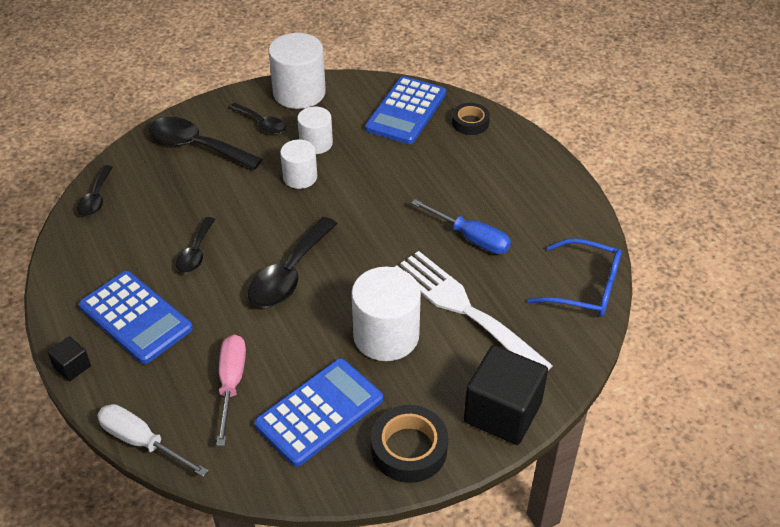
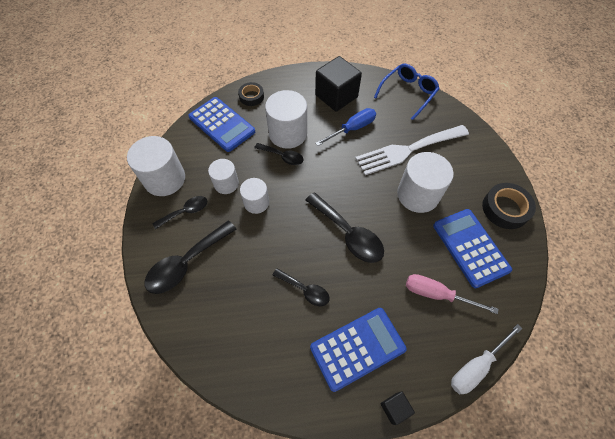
camera: 70 degrees left, 15 degrees up
black spoon [77,165,113,217] -> black spoon moved to [254,143,304,165]
black cube [464,345,548,445] -> black cube moved to [315,56,362,112]
none -> white cylinder [265,90,307,149]

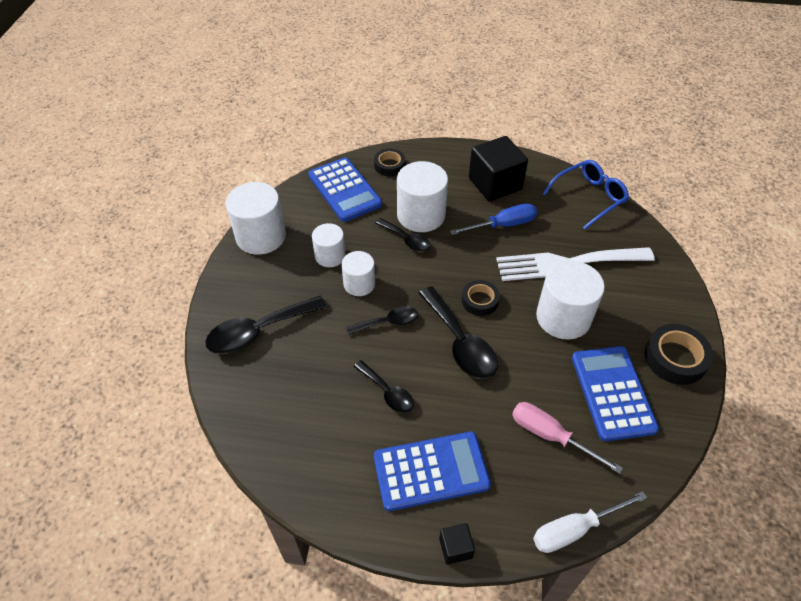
camera: 15 degrees right, 10 degrees down
black spoon [152,196,207,229] -> black spoon moved to [346,306,418,335]
none -> black tape [462,280,500,316]

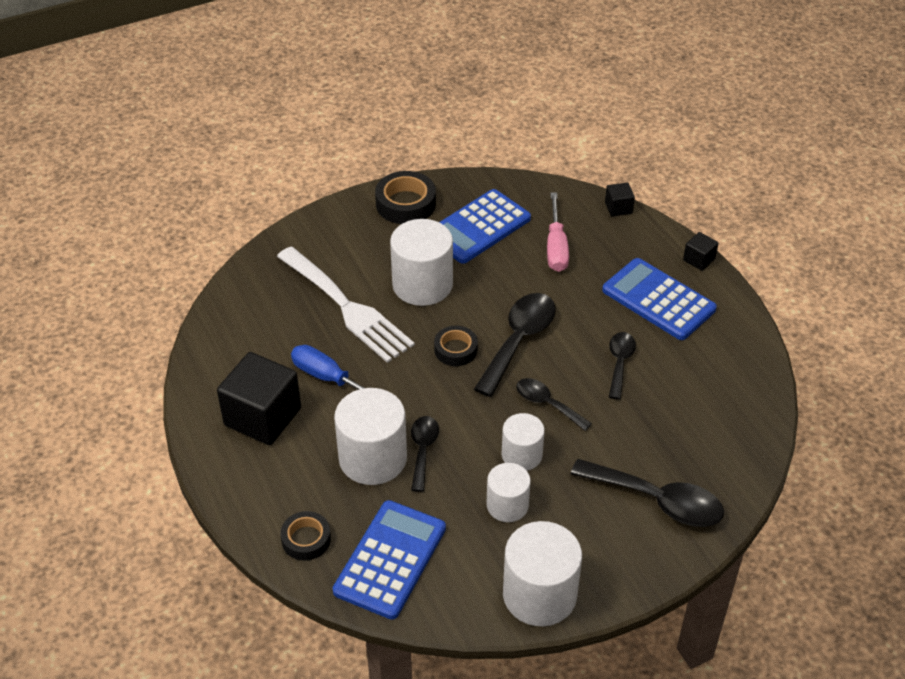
camera: 125 degrees left, 5 degrees down
white screwdriver [533,491,647,553] -> black cube [605,183,635,217]
blue glasses [543,160,629,229] -> none

